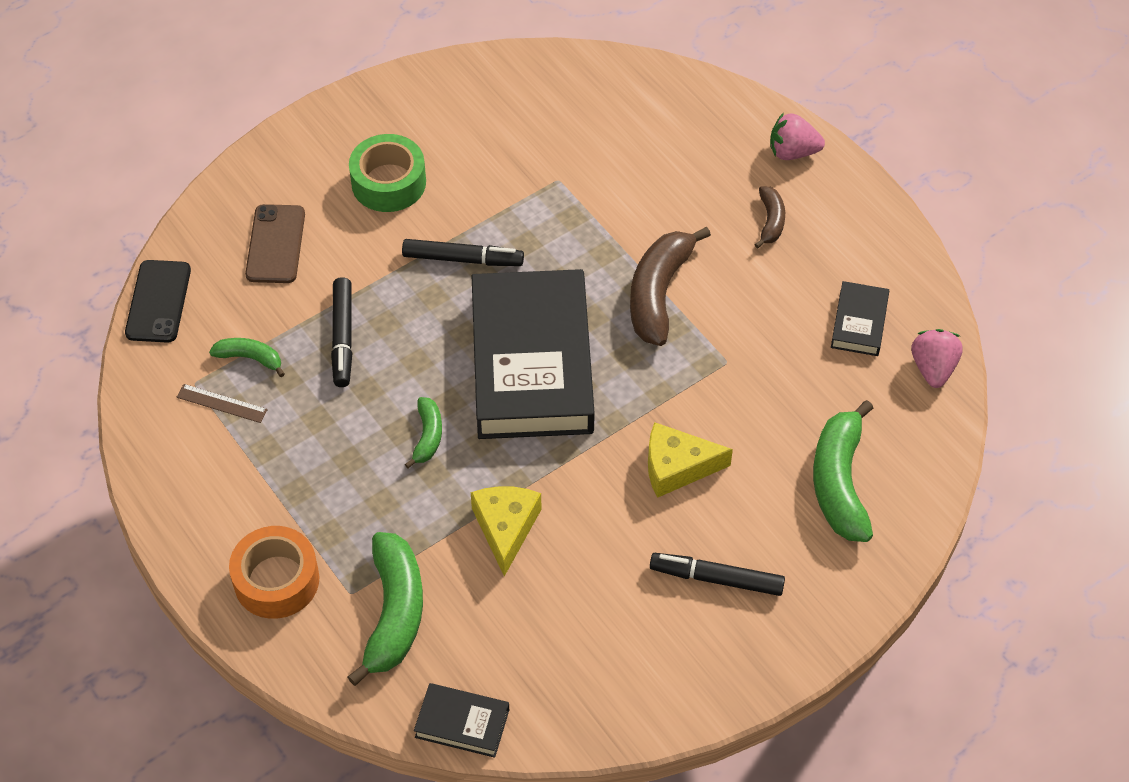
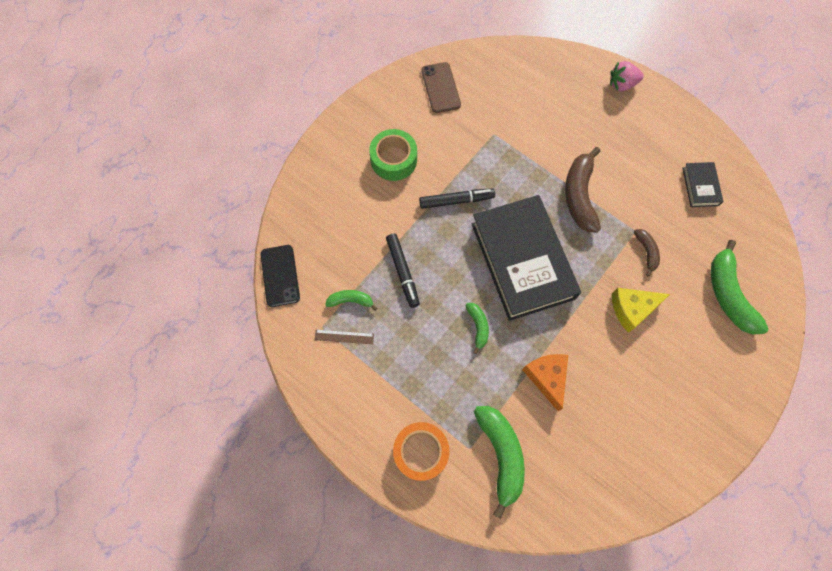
camera: 15 degrees left, 15 degrees up
brown phone [245,204,305,283] -> brown phone moved to [421,62,461,113]
black book [414,683,509,758] -> none
yellow cheese [471,486,542,576] -> orange cheese [522,354,568,411]
black marker [650,553,785,596] -> none
brown banana [754,186,785,249] -> brown banana moved to [634,229,660,277]
pink strawberry [912,329,963,388] -> none

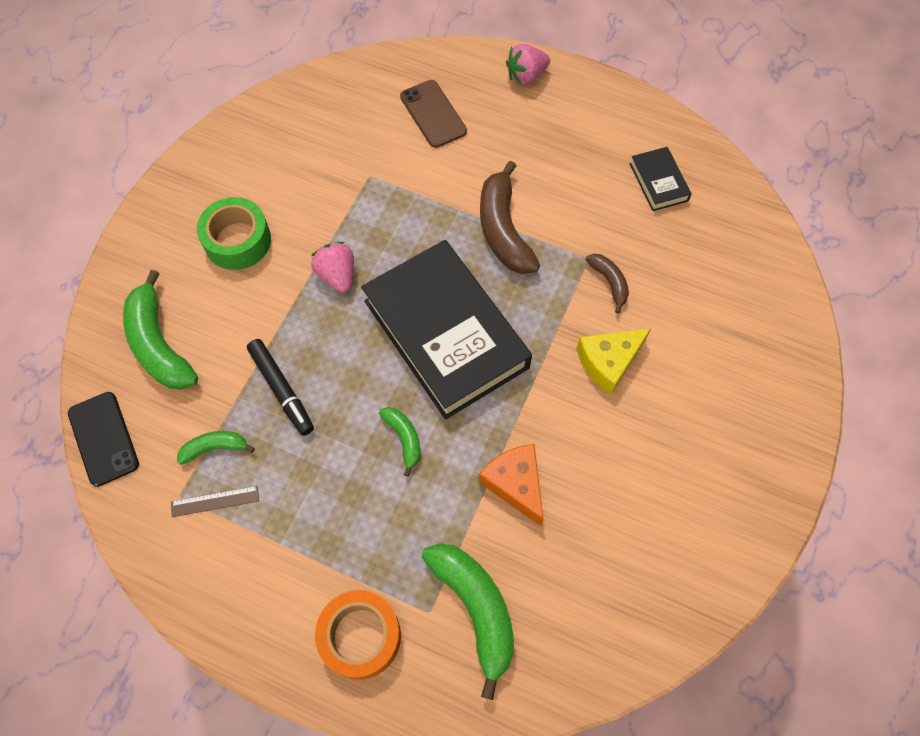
camera: 15 degrees left, 5 degrees down
black marker [419,188,495,209] -> pink strawberry [311,242,354,293]
brown phone [421,62,461,113] -> brown phone moved to [400,80,467,148]
green banana [711,240,768,335] -> green banana moved to [123,270,198,390]

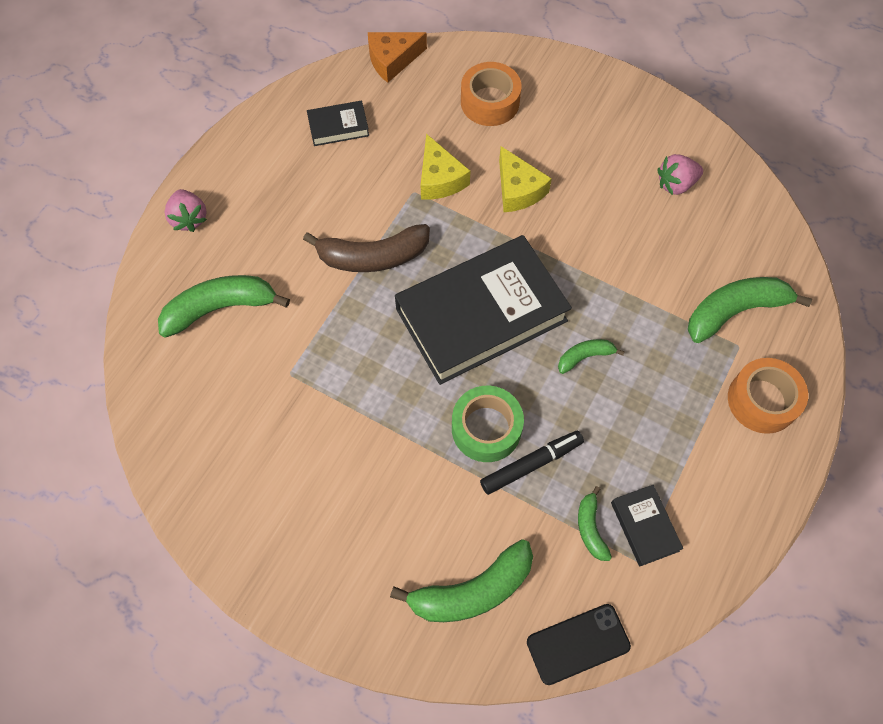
camera: 85 degrees left, 0 degrees up
brown ruler [171,486,259,517] -> black book [611,485,683,566]
green tape [197,197,271,270] -> green tape moved to [452,386,524,462]
pink strawberry [311,242,354,293] -> pink strawberry moved to [657,154,703,195]
brown phone [400,80,467,148] -> green banana [158,275,290,338]
orange cheese [478,444,544,526] -> orange cheese moved to [368,32,427,83]
brown banana [586,254,629,314] -> yellow cheese [421,134,470,199]
none -> orange tape [461,62,521,126]

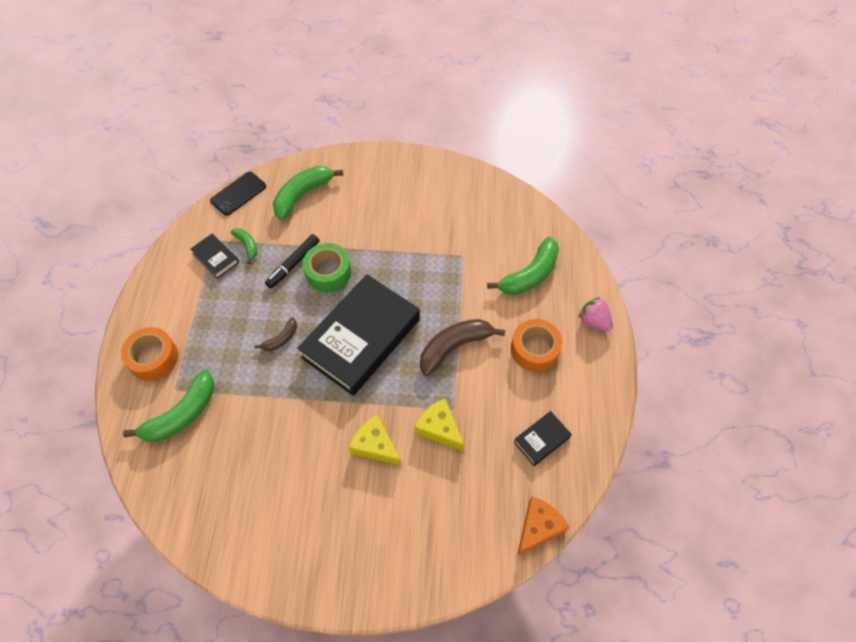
camera: 155 degrees right, 5 degrees down
orange tape [461,62,521,126] -> orange tape moved to [511,319,562,372]
green banana [558,339,625,374] -> brown banana [254,317,297,351]
pink strawberry [657,154,703,195] -> none

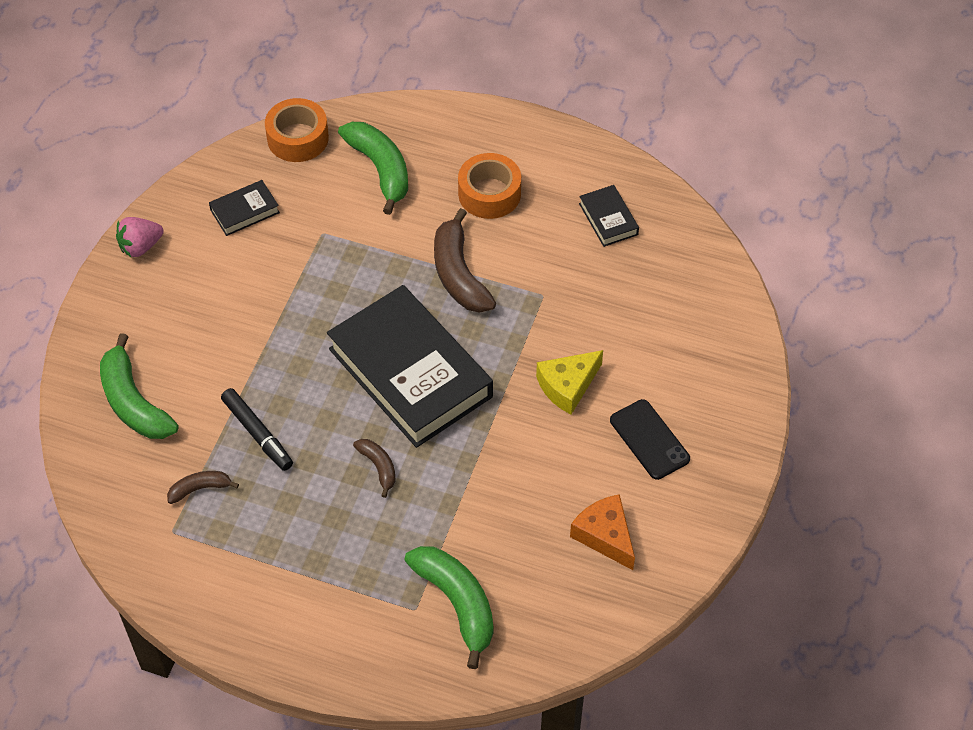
camera: 75 degrees left, 5 degrees down
orange tape [121,327,178,381] -> orange tape moved to [265,98,329,162]
black book [190,234,239,279] -> black book moved to [209,180,280,236]
black phone [210,172,266,216] -> black phone moved to [610,399,690,480]
green banana [231,228,257,264] -> brown banana [167,471,239,504]
green tape [303,243,351,292] -> none
yellow cheese [414,398,464,452] -> none
orange cheese [517,496,570,556] -> orange cheese moved to [570,494,635,570]
pink strawberry [579,297,613,331] -> pink strawberry moved to [116,217,164,257]

